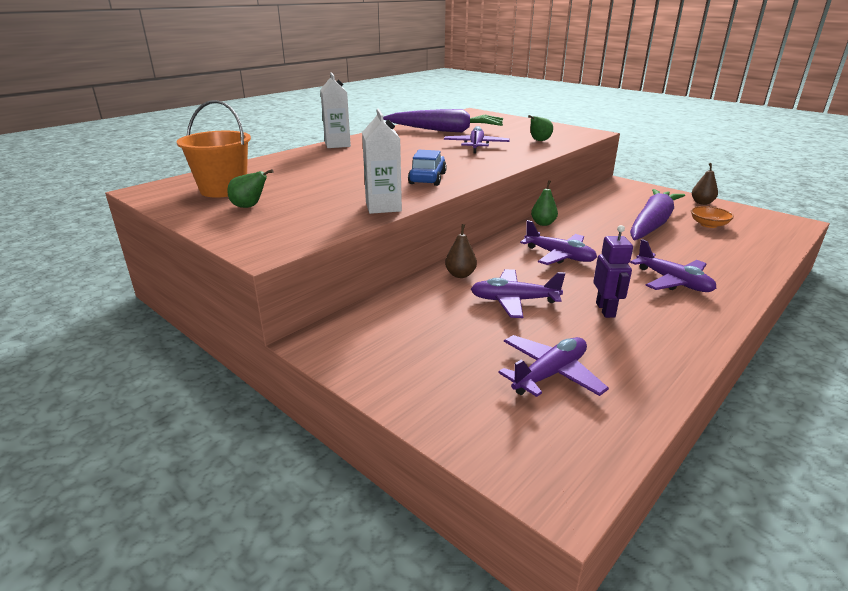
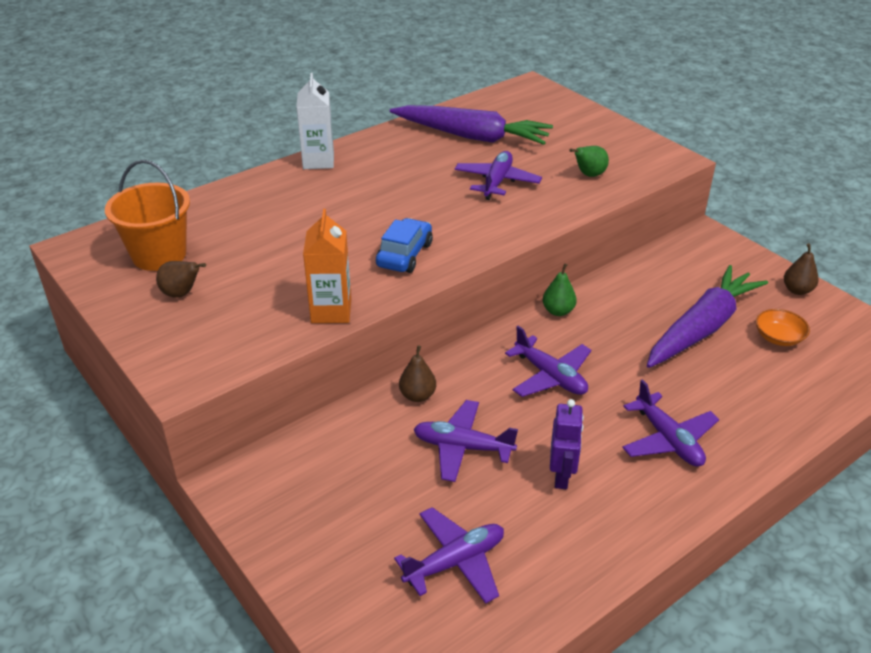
camera: 10 degrees right, 10 degrees up
green pear [227,169,274,208] -> brown pear [156,261,206,298]
white carton [362,108,402,214] -> orange carton [303,209,351,323]

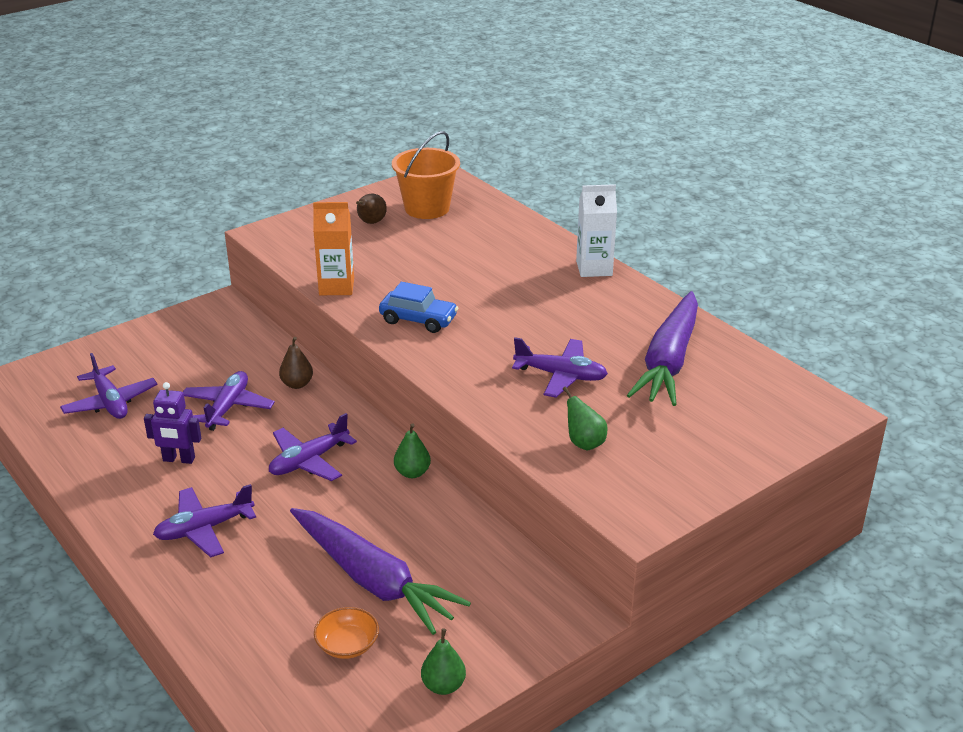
camera: 90 degrees right, 5 degrees down
brown pear [784,243,819,295] -> green pear [421,628,466,695]

